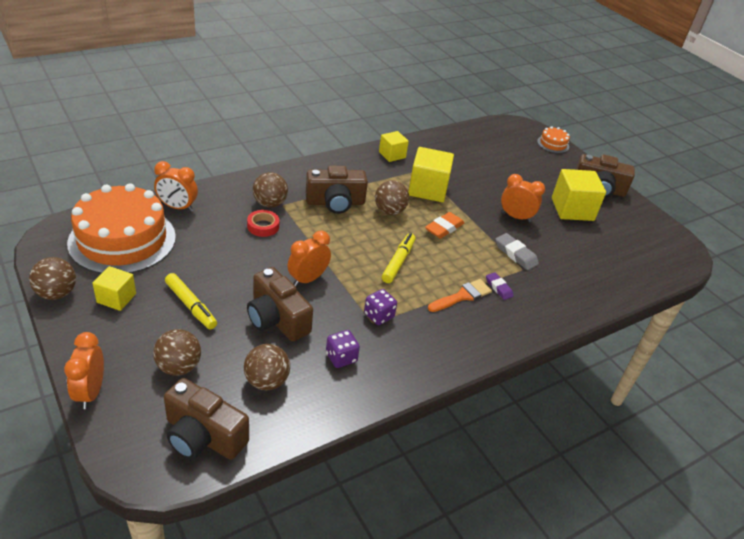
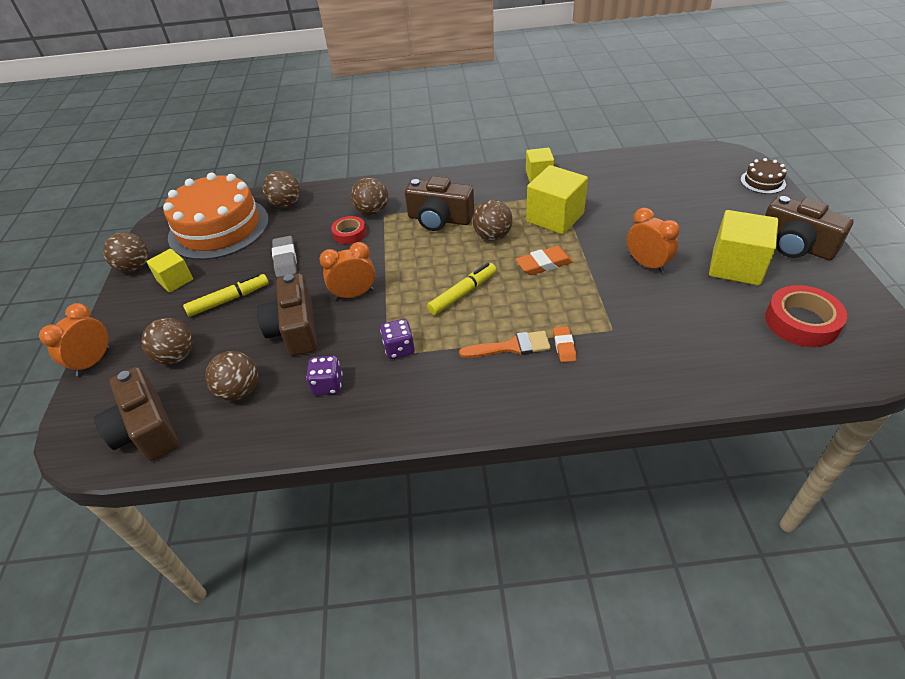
camera: 35 degrees right, 5 degrees up
orange clock [154,161,198,211] -> brown ball [263,171,300,208]
yellow marker [165,273,217,329] -> yellow marker turned 105 degrees counterclockwise [183,273,269,317]
purple eraser [486,272,513,300] -> orange eraser [553,326,577,362]
grey eraser [496,233,539,270] -> grey eraser moved to [272,236,297,278]
orange cake [537,126,570,153] -> brown cake [740,158,787,194]
none -> red tape [765,285,847,347]

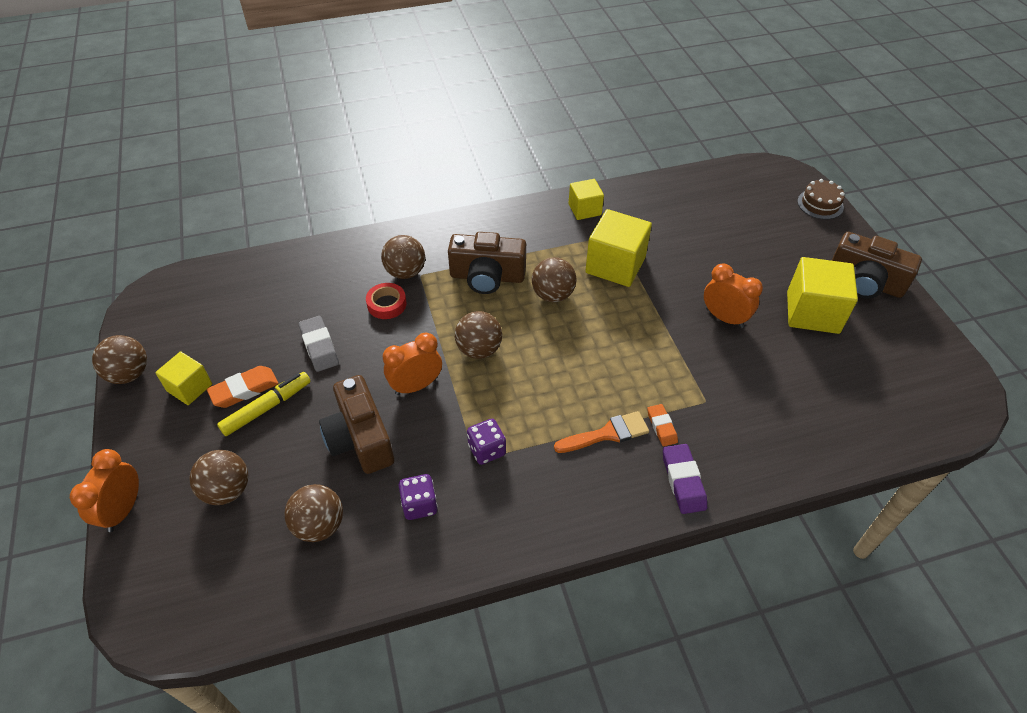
camera: 15 degrees left, 5 degrees up
brown camera [94,367,179,461] -> none
orange cake [163,173,269,260] -> none
brown ball [263,171,300,208] -> brown ball moved to [455,311,502,359]
yellow marker [427,263,496,315] -> none
orange eraser [516,246,573,275] -> orange eraser moved to [207,366,279,408]
red tape [765,285,847,347] -> none
none -> purple eraser [663,444,707,514]

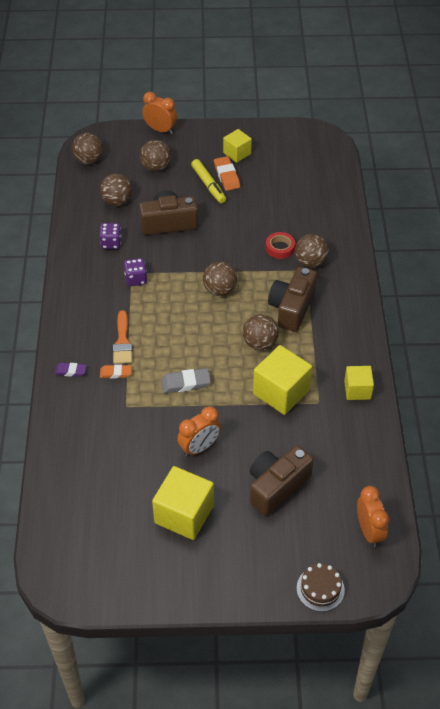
camera: 105 degrees right, 0 degrees up
brown ball [92,335,147,384] -> brown ball moved to [72,133,103,164]
grey eraser [299,316,339,372] -> grey eraser moved to [161,368,211,393]
orange clock [383,332,442,395] -> orange clock moved to [357,486,389,547]
purple eraser [663,444,707,514] -> purple eraser [54,363,87,377], size x0.66
brown camera [831,232,922,299] -> brown camera moved to [250,445,314,516]

